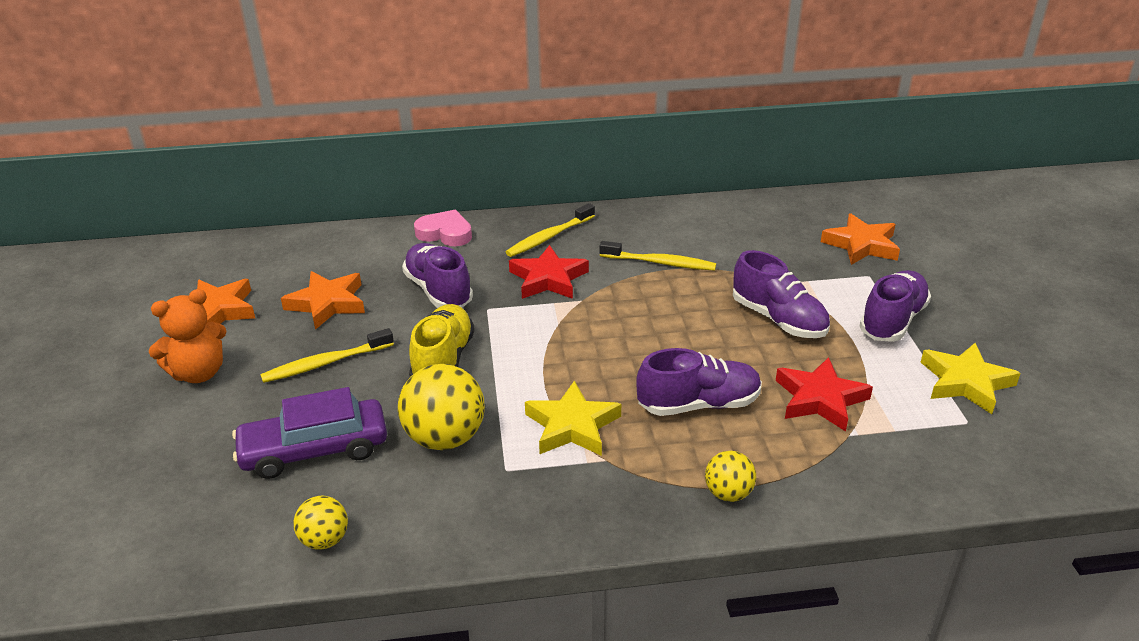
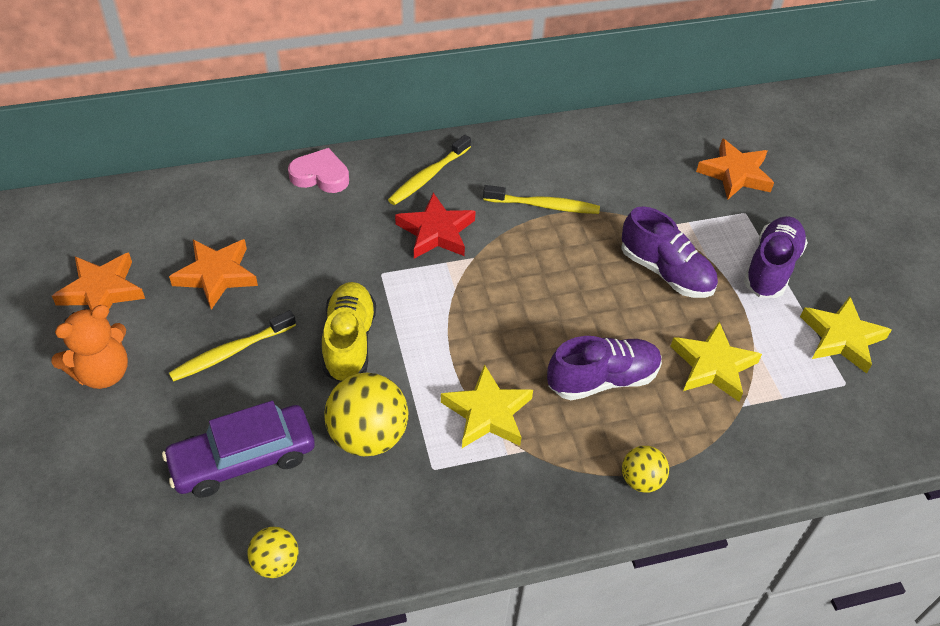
camera: 10 degrees left, 15 degrees up
purple shoe [402,243,473,308] -> none
red star [776,357,873,431] -> yellow star [670,322,762,402]

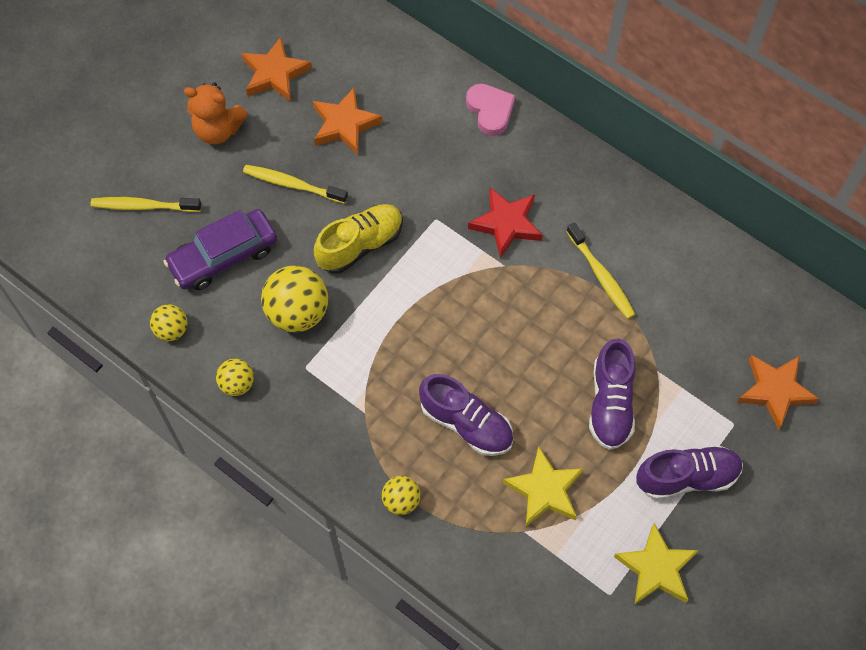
camera: 55 degrees right, 15 degrees up
purple car [162,401,315,498] -> purple car turned 60 degrees counterclockwise [163,209,277,290]
yellow toothbrush [388,135,471,205] -> yellow toothbrush moved to [90,197,201,212]
yellow star [441,364,533,448] -> none
none -> yellow ball [216,359,254,396]

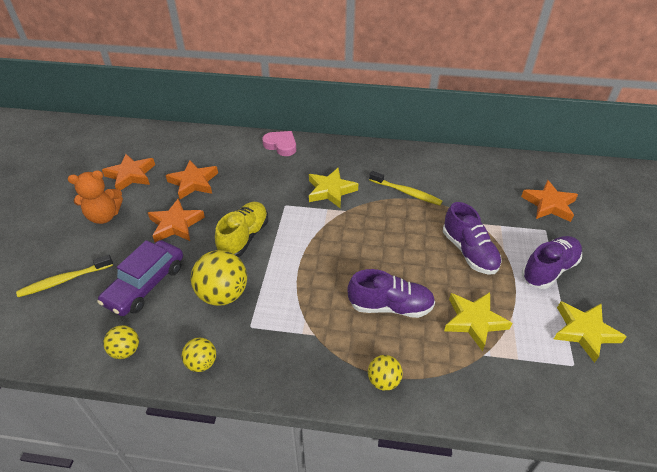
camera: 30 degrees left, 20 degrees down
yellow toothbrush [243,165,348,204] -> orange star [148,198,205,242]
red star [468,188,543,258] -> yellow star [309,168,358,208]

